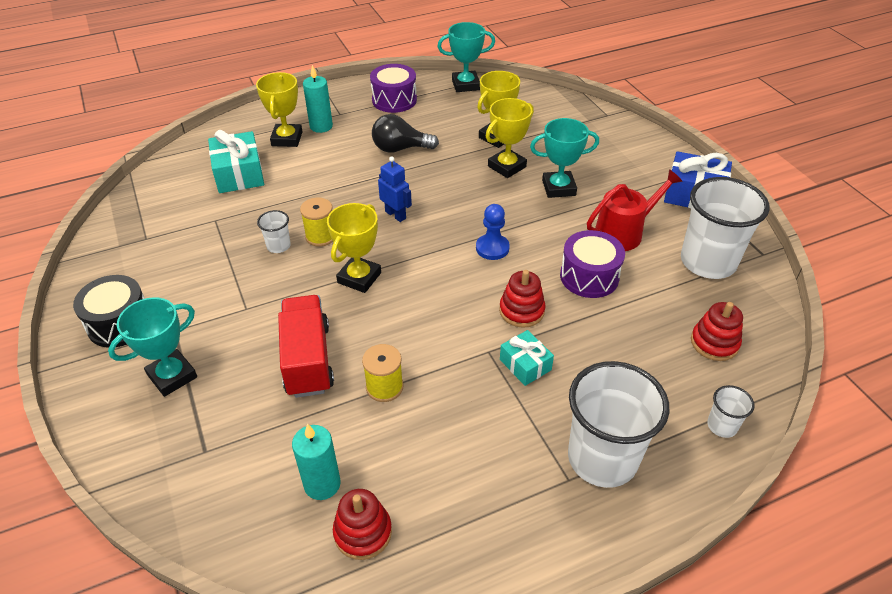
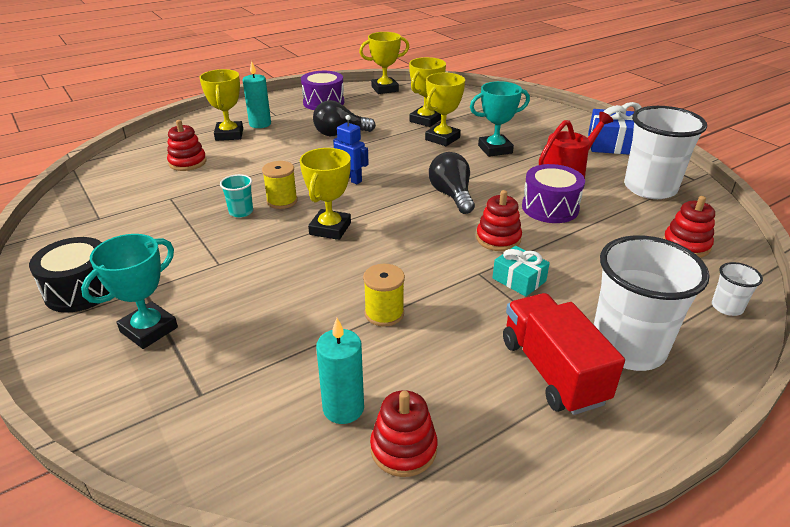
camera: 10 degrees left, 10 degrees down
turquoise gift [208,130,264,193] -> red stacking toy [167,120,207,171]
white cup [257,210,291,253] -> turquoise cup [220,174,253,218]
red truck [278,295,334,398] -> red truck moved to [503,293,625,415]
turquoise trophy [437,22,495,92] -> yellow trophy [359,32,409,94]
blue pawn [476,204,510,260] -> black light bulb [429,152,475,214]

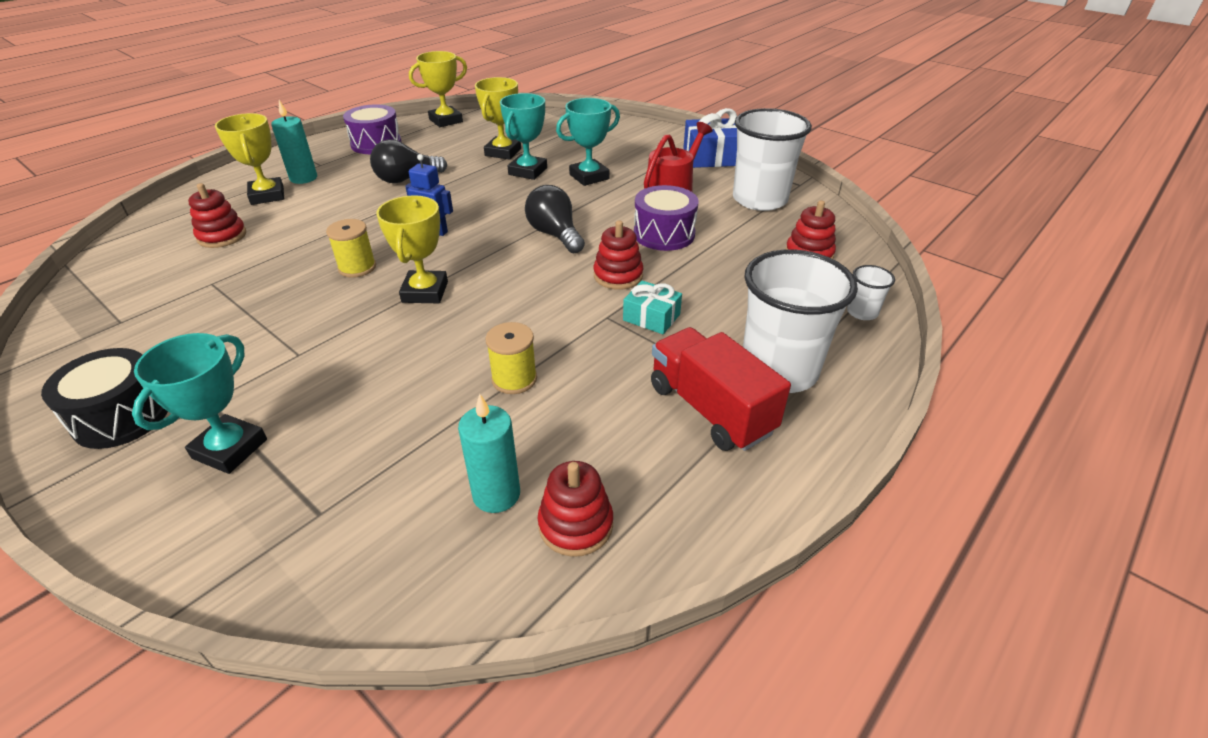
camera: 15 degrees left, 5 degrees up
turquoise cup [220,174,253,218] -> none
yellow trophy [425,73,465,146] -> turquoise trophy [500,93,547,180]

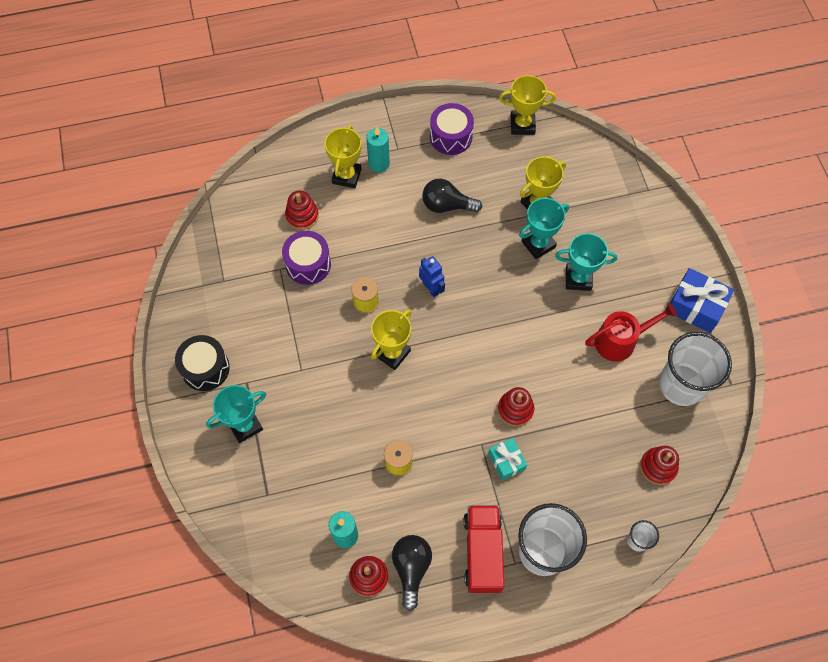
camera: 35 degrees right, 25 degrees up
black light bulb [525,185,585,253] -> black light bulb moved to [392,535,432,611]
purple drum [634,185,699,251] -> purple drum moved to [282,231,331,285]

